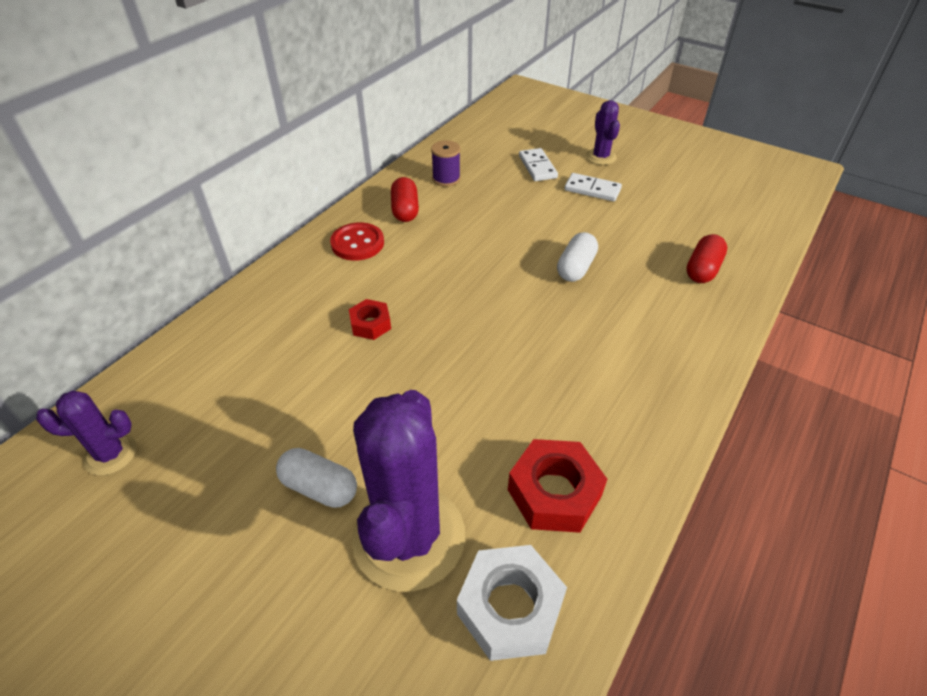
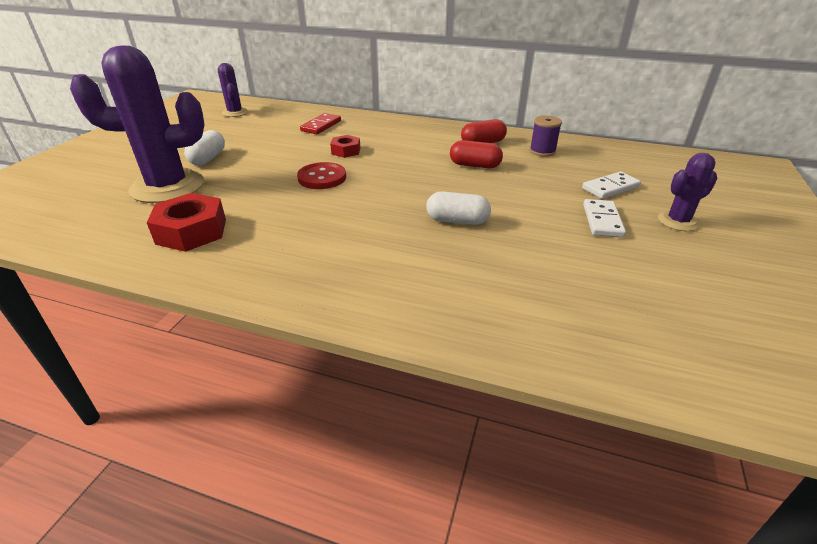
camera: 75 degrees right, 10 degrees down
red button [330,222,384,261] -> red button moved to [297,162,346,189]
white nut [457,545,567,661] -> none
red capsule [686,234,727,283] -> red capsule moved to [450,140,503,168]
none -> red domino [300,113,341,134]

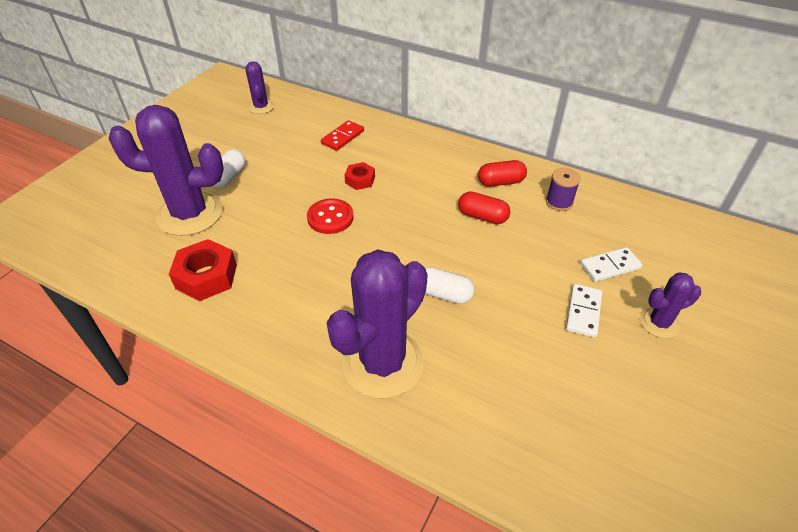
camera: 10 degrees right, 10 degrees up
none -> purple cactus [327,249,428,399]

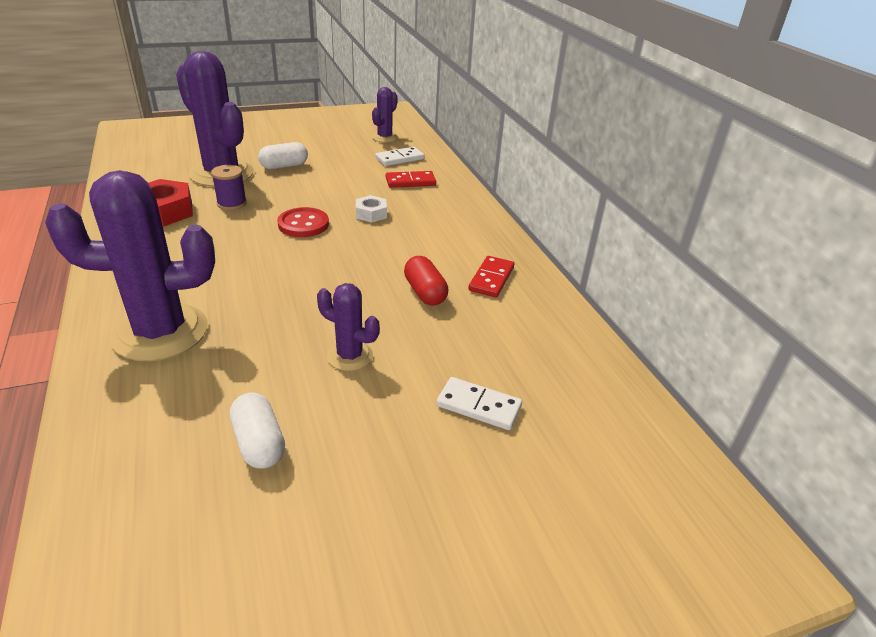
camera: 40 degrees right, 10 degrees down
red nut [345,162,375,190] -> white nut [356,195,387,223]
white capsule [424,267,475,304] -> white capsule moved to [230,392,285,469]
red capsule [478,160,527,187] -> red domino [468,256,514,298]
purple spool [546,168,581,211] -> purple spool moved to [211,165,247,210]
white domino [566,284,602,338] -> white domino moved to [375,147,424,166]
purple cactus [640,272,701,338] -> purple cactus moved to [317,283,379,371]

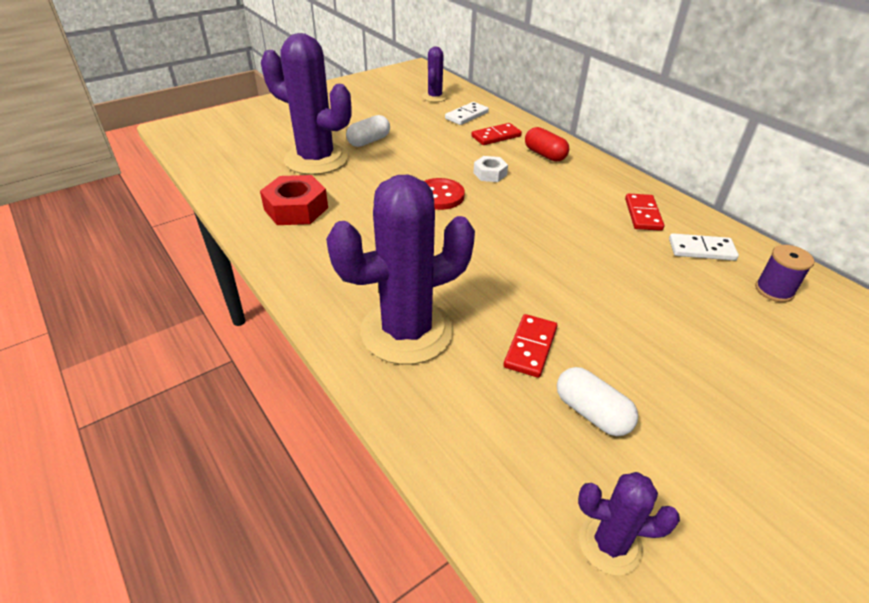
camera: 15 degrees left, 5 degrees up
purple spool [211,165,247,210] -> purple spool moved to [755,245,814,302]
purple cactus [317,283,379,371] -> purple cactus moved to [578,472,680,575]
red capsule [404,256,448,306] -> red capsule moved to [525,127,569,162]
white domino [436,377,522,430] -> white domino moved to [669,233,739,261]
none -> red domino [504,314,558,378]

